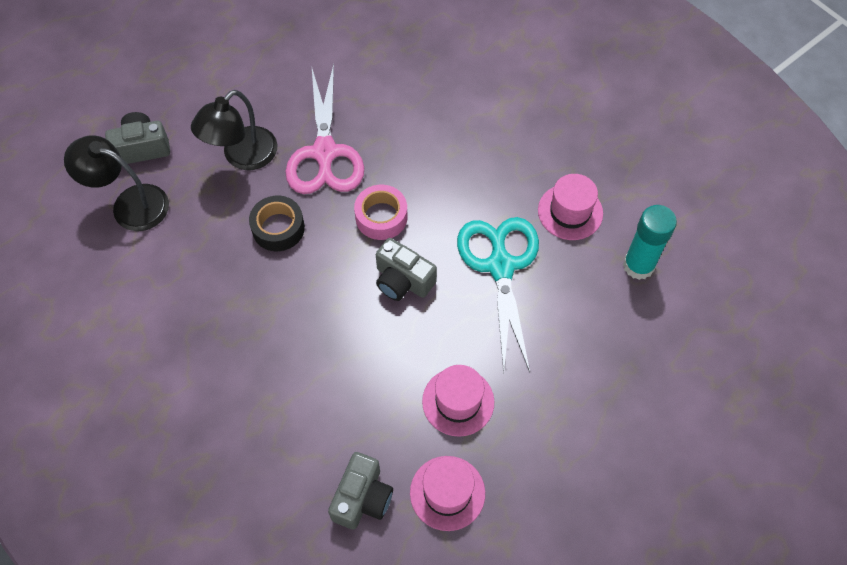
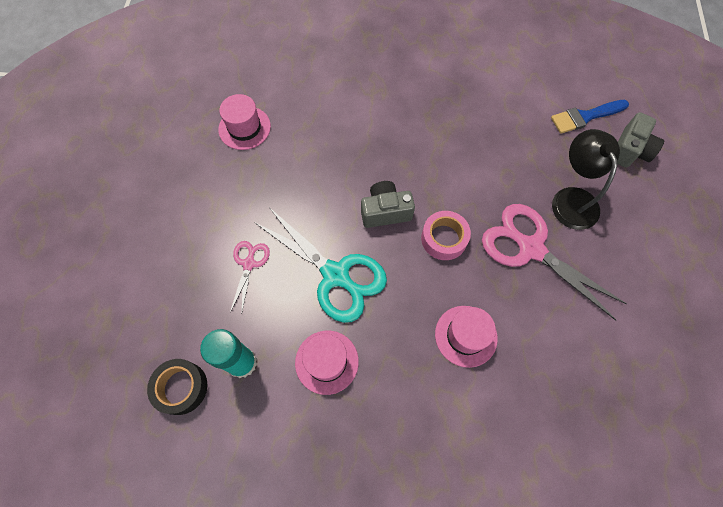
camera: 135 degrees right, 5 degrees up
black lamp [64,135,169,231] -> blue brush [551,100,629,134]
black tape [249,196,305,251] -> black tape moved to [147,359,207,415]
grey camera [328,452,393,530] -> none
pink hat [422,365,494,437] -> pink hat moved to [435,306,498,368]
none -> pink scissors [230,241,270,312]

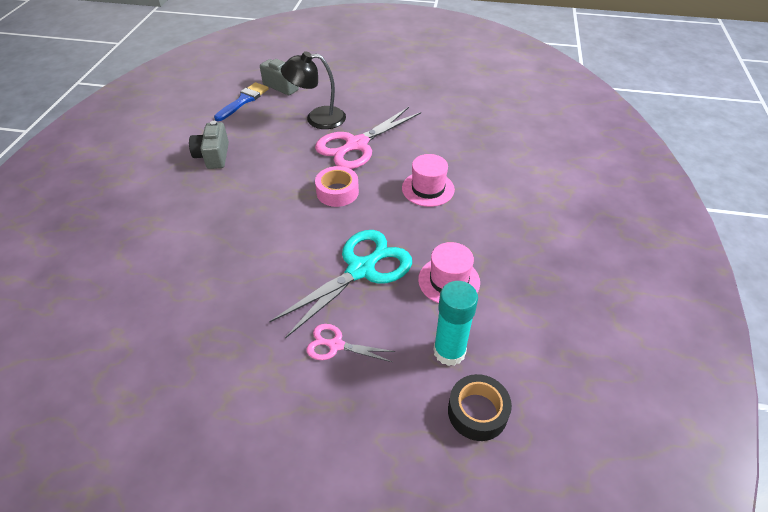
camera: 85 degrees left, 20 degrees down
pink hat [218,94,271,150] -> none
grey camera [361,181,415,228] -> grey camera moved to [189,121,229,169]
blue brush [551,100,629,134] -> blue brush turned 135 degrees counterclockwise [214,82,269,121]

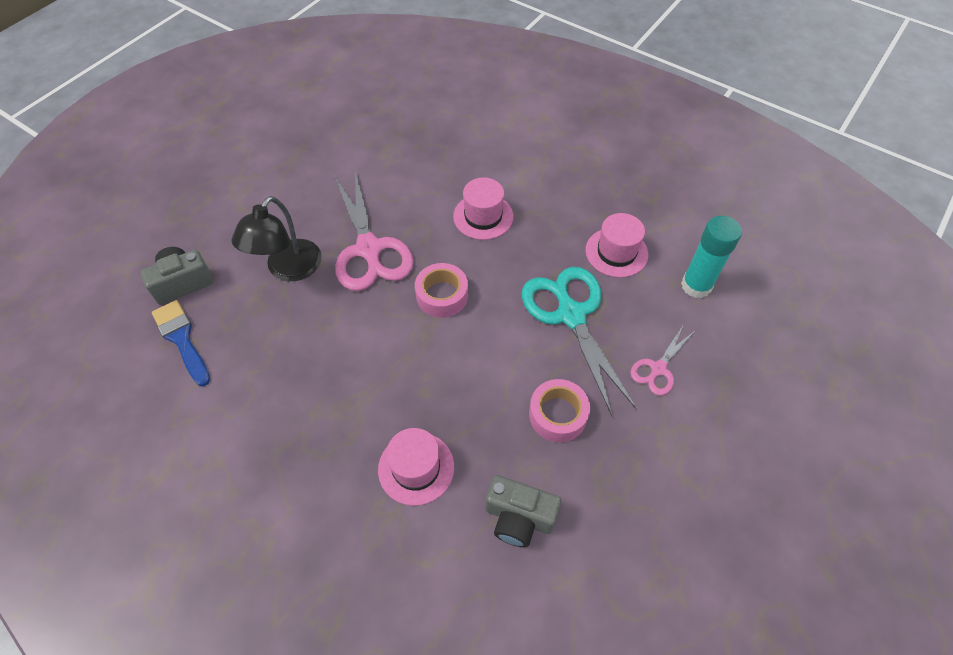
camera: 65 degrees left, 10 degrees up
grey camera [189,121,229,169] -> grey camera moved to [485,475,561,547]
black tape [448,374,512,441] -> none
none -> pink hat [378,428,454,506]
none -> pink tape [529,379,590,442]

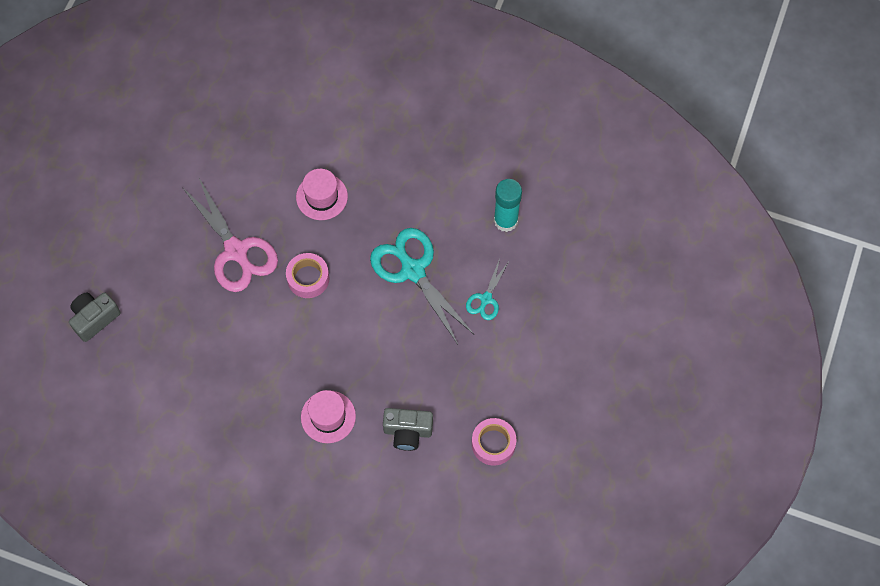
camera: 15 degrees left, 10 degrees up
blue brush [152,300,210,386] -> none
black lamp [231,196,322,281] -> none
pink tape [529,379,590,442] -> pink tape moved to [472,418,516,465]
pink hat [586,213,648,278] -> none
pink scissors [630,324,694,396] -> turquoise scissors [466,259,508,320]

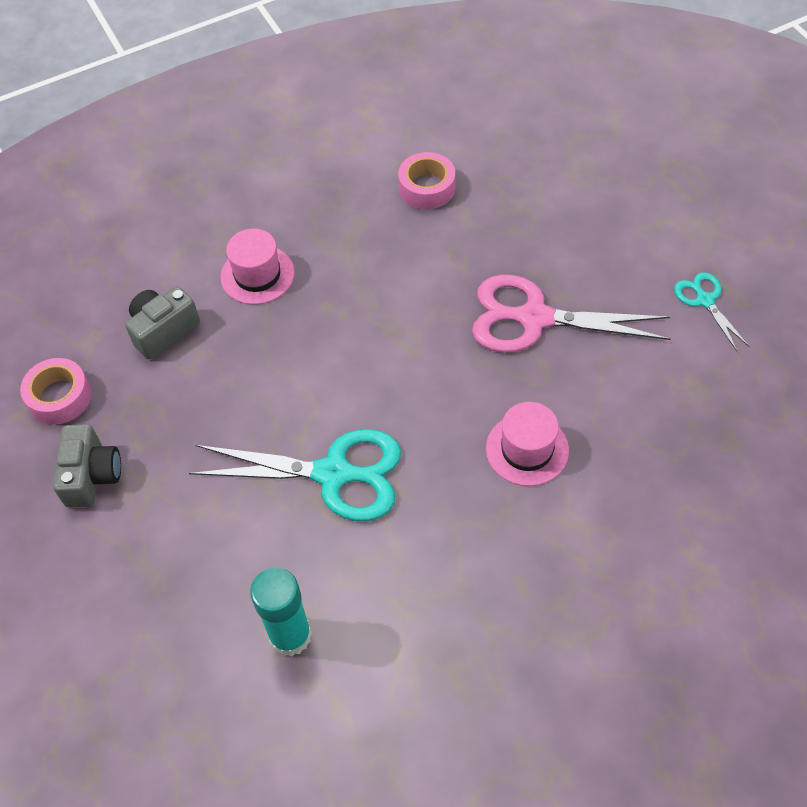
camera: 135 degrees right, 10 degrees down
grey camera [69,292,121,342] -> grey camera moved to [53,424,121,508]
pink tape [286,253,329,298] -> pink tape moved to [398,152,455,209]
turquoise scissors [466,259,508,320] -> turquoise scissors moved to [674,272,750,351]

